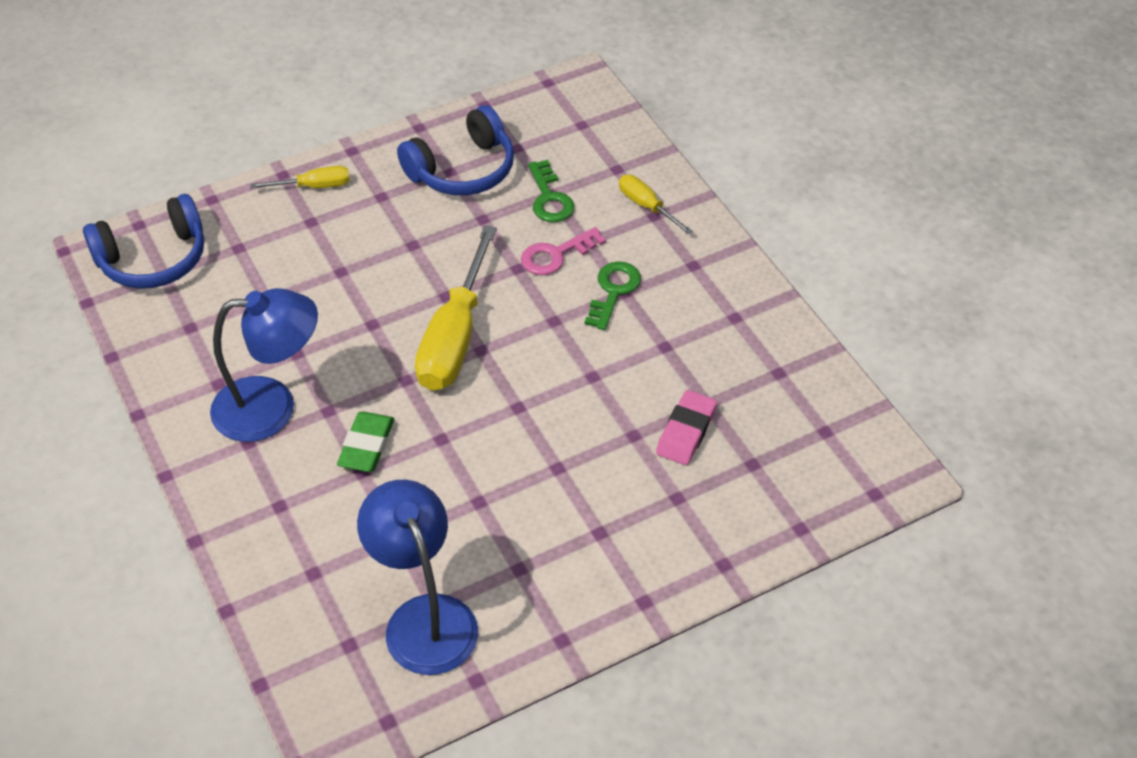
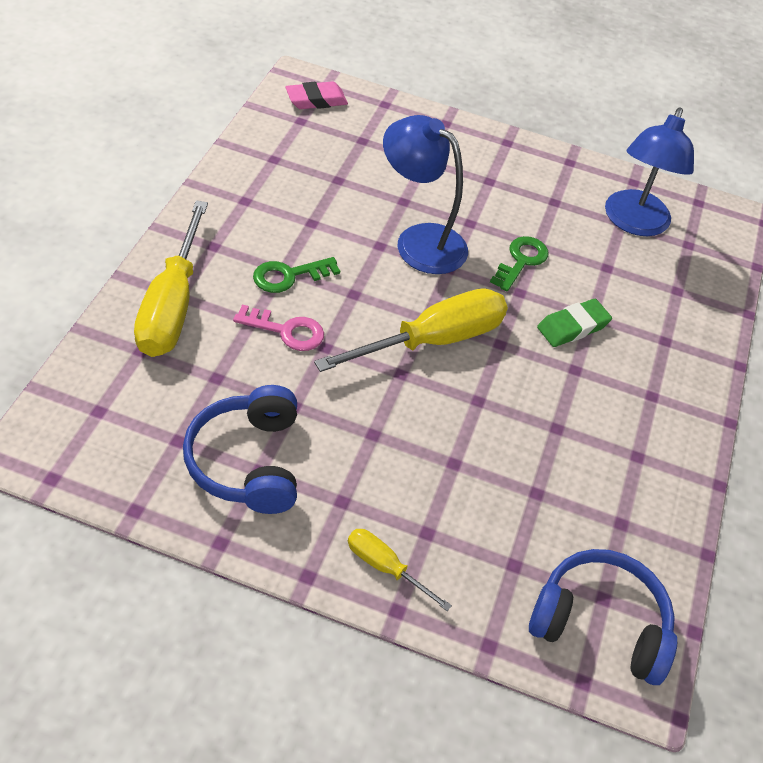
camera: 140 degrees left, 0 degrees up
blue lamp [210,288,318,442] -> blue lamp moved to [383,115,468,274]
blue headphones [397,105,514,195] -> blue headphones turned 105 degrees counterclockwise [183,385,297,514]
green key [528,160,574,222] -> green key moved to [490,236,548,292]
yellow screwdriver [619,175,693,234] -> yellow screwdriver [134,200,208,357], size x2.02
pink eraser [656,390,717,465] -> pink eraser moved to [285,82,348,109]

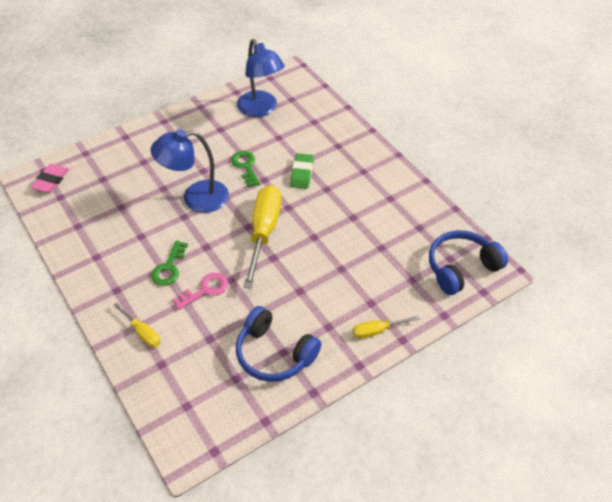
camera: 45 degrees left, 0 degrees up
yellow screwdriver [134,200,208,357] -> yellow screwdriver [113,303,161,347], size x0.50

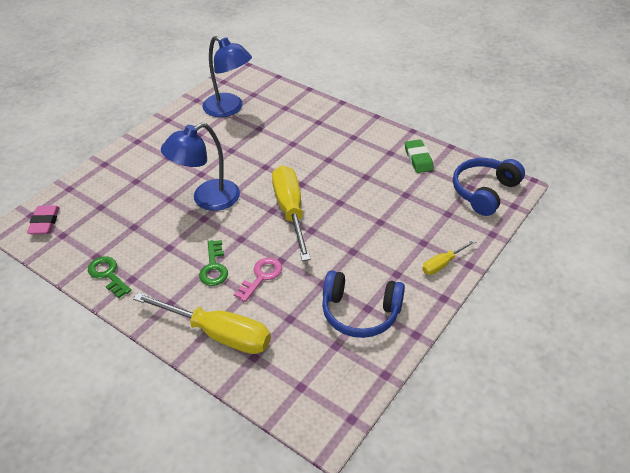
camera: 20 degrees left, 5 degrees down
yellow screwdriver [113,303,161,347] -> yellow screwdriver [133,292,271,354], size x2.02
green key [231,151,260,187] -> green key moved to [88,256,131,298]
green eraser [290,153,314,189] -> green eraser moved to [405,139,434,173]

